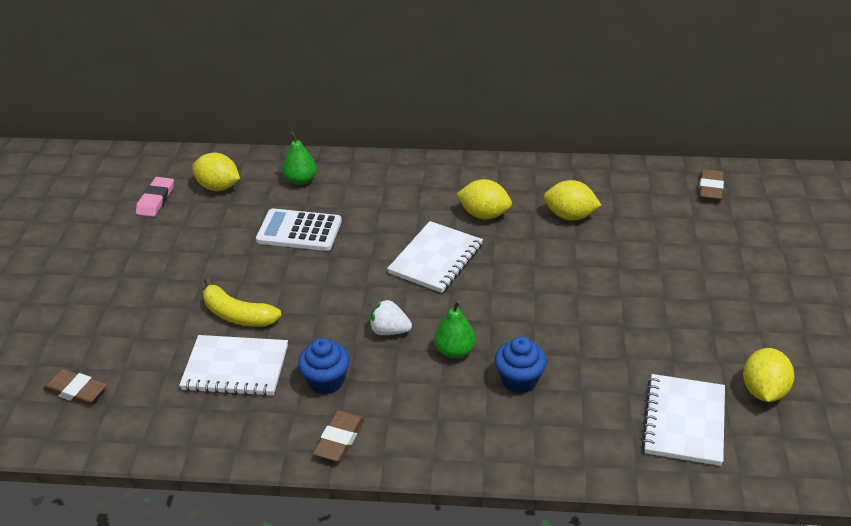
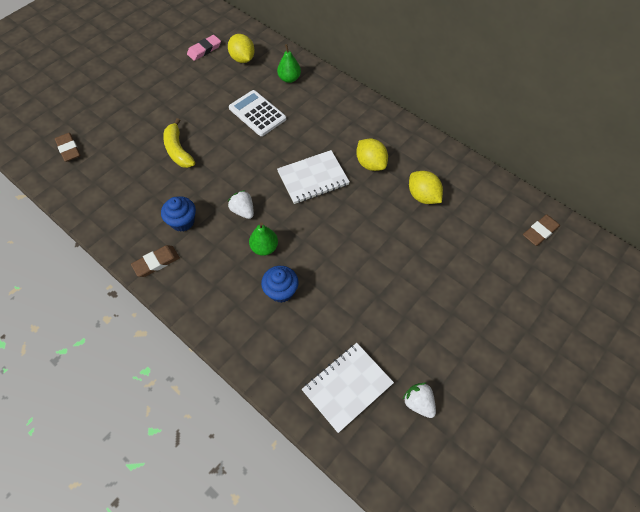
camera: 35 degrees right, 20 degrees up
white notebook [179,335,288,396] -> none
yellow lemon [743,348,794,402] -> white strawberry [402,383,436,418]

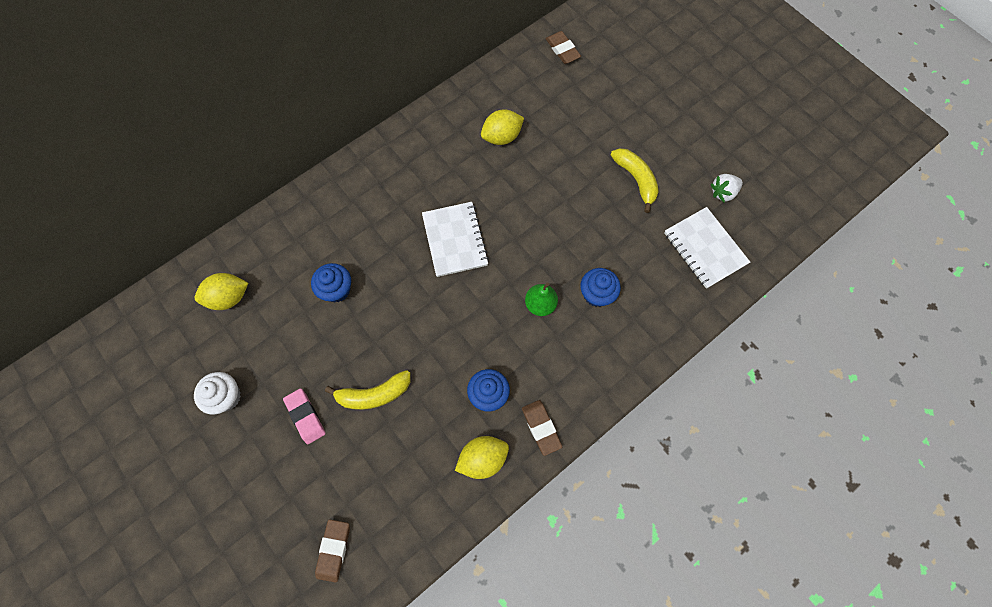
camera: 80 degrees left, 10 degrees up
brown eraser [55,133,81,162] -> brown eraser turned 60 degrees counterclockwise [315,519,350,583]
pink eraser [187,35,221,61] -> pink eraser moved to [283,388,326,444]
white strawberry [228,190,254,219] -> none
white calculator [229,90,286,136] -> blue cupcake [311,263,351,302]
green pear [277,44,301,83] -> none
yellow lemon [356,138,388,171] -> yellow lemon moved to [455,436,509,479]
none -> white cupcake [194,372,241,415]
none -> yellow banana [610,148,659,213]

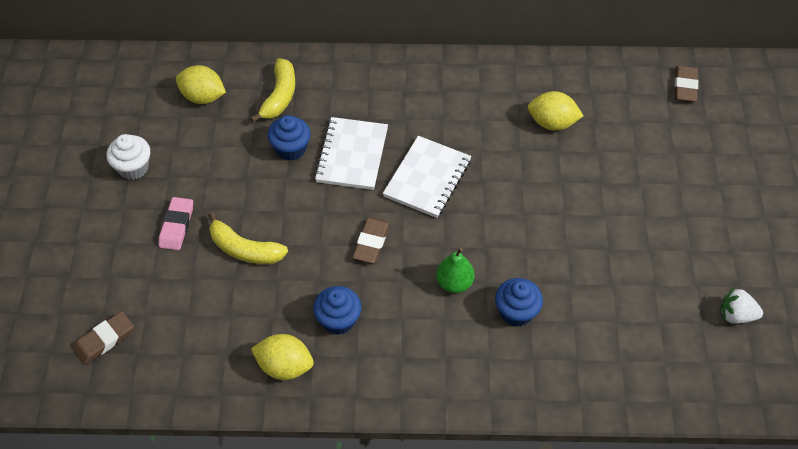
camera: 40 degrees right, 15 degrees down
brown eraser [522,400,562,456] -> brown eraser moved to [352,217,390,263]
yellow banana [610,148,659,213] -> yellow banana moved to [250,58,296,123]
white notebook [664,207,750,289] -> white notebook moved to [314,117,388,190]

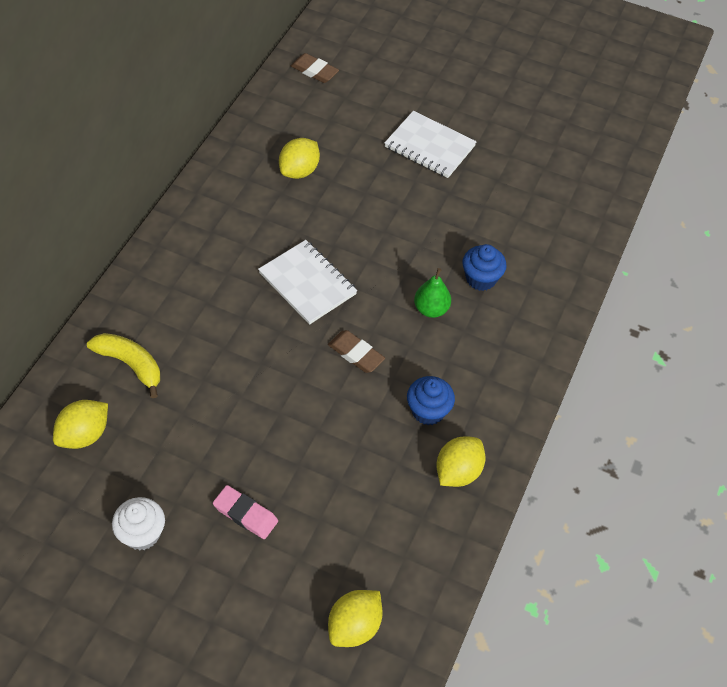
camera: 70 degrees left, 0 degrees up
brown eraser [73,311,134,365] -> yellow lemon [328,590,383,647]
yellow banana [208,212,288,264] -> none
blue cupcake [268,115,311,161] -> none
white notebook [314,117,388,190] -> white notebook moved to [384,111,477,178]
white strawberry [720,287,763,324] -> none

